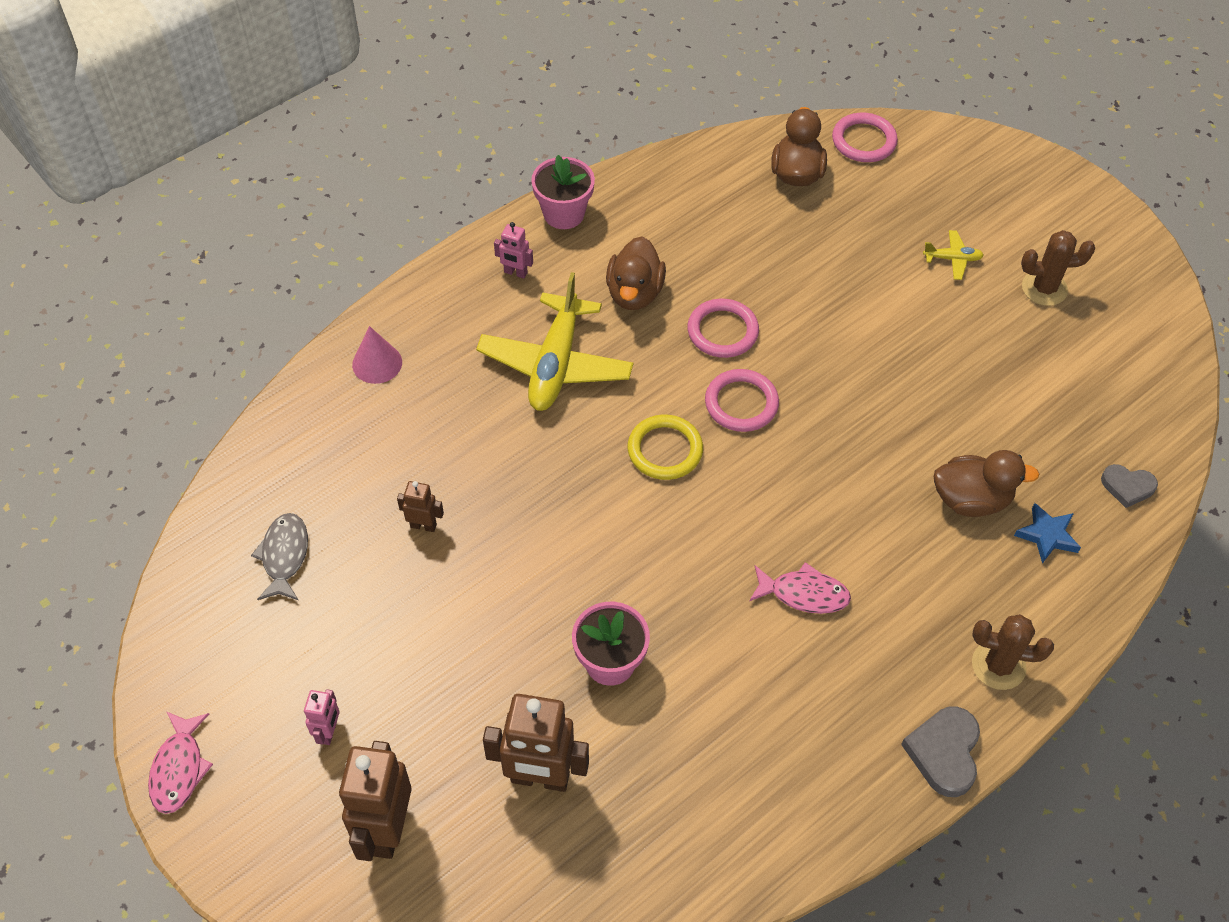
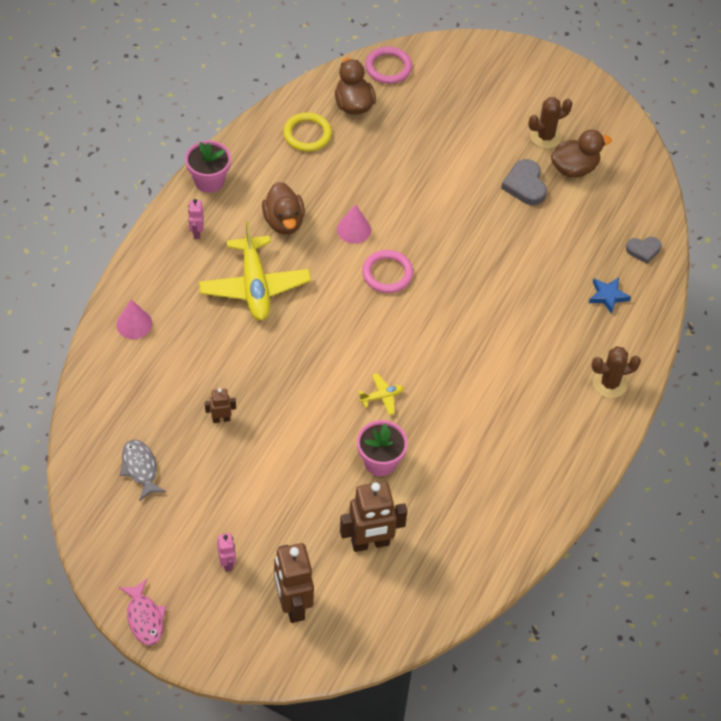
camera: 25 degrees left, 0 degrees up
pink robot [494,222,533,279] -> pink robot turned 90 degrees clockwise [188,199,204,239]
yellow ring [628,414,703,480] -> yellow ring moved to [283,112,332,152]
pink ring [687,299,759,358] -> pink cone [337,204,371,244]
pink fish [749,562,851,614] -> none
grey heart [901,707,980,797] -> grey heart moved to [501,159,547,205]
yellow plane [923,230,984,280] -> yellow plane moved to [358,373,404,415]
brown duck [934,450,1039,517] -> brown duck moved to [551,130,612,178]

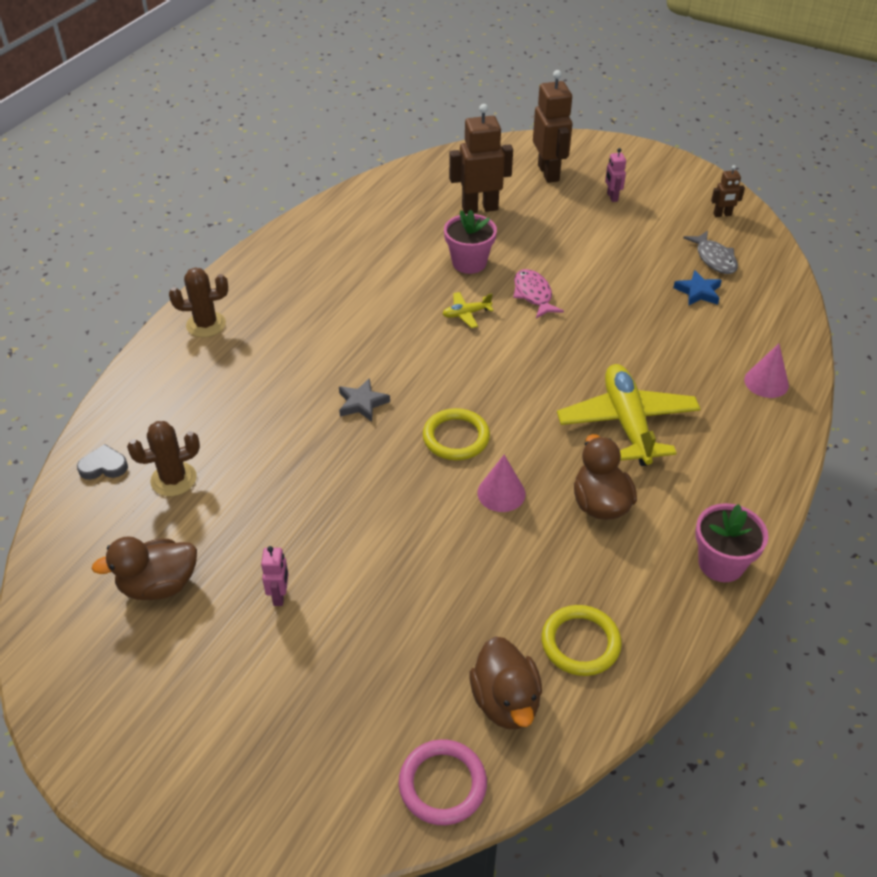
camera: 175 degrees left, 10 degrees down
pink fish [119,579,166,645] -> pink fish moved to [513,269,564,318]
pink robot [188,199,204,239] -> pink robot moved to [261,546,288,606]
brown robot [205,388,236,423] -> brown robot moved to [711,165,745,217]
pink ring [362,250,413,293] -> yellow ring [423,408,490,460]
grey heart [501,159,547,205] -> none
brown cactus [528,97,572,149] -> brown cactus moved to [127,421,200,496]
blue star [589,277,631,314] -> blue star moved to [673,270,722,306]
none -> grey star [339,378,390,422]

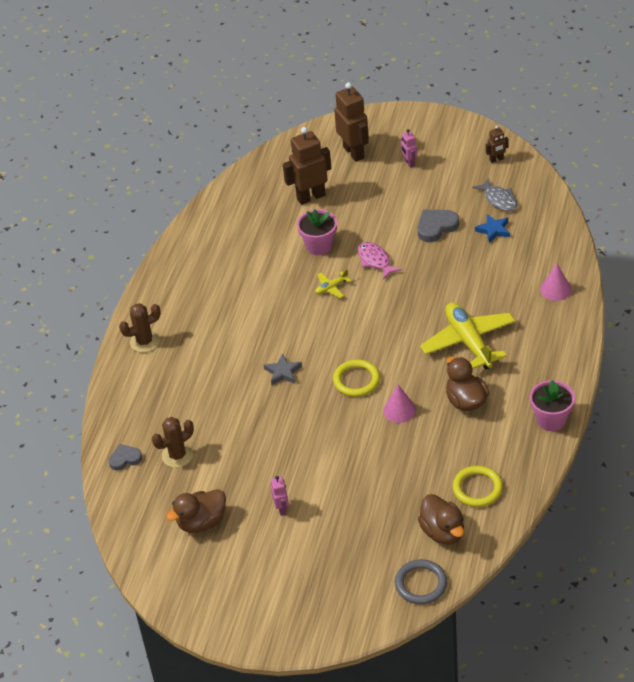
camera: 10 degrees left, 0 degrees up
pink ring [399,739,487,825] -> grey ring [395,559,447,604]
none -> grey heart [417,210,459,242]

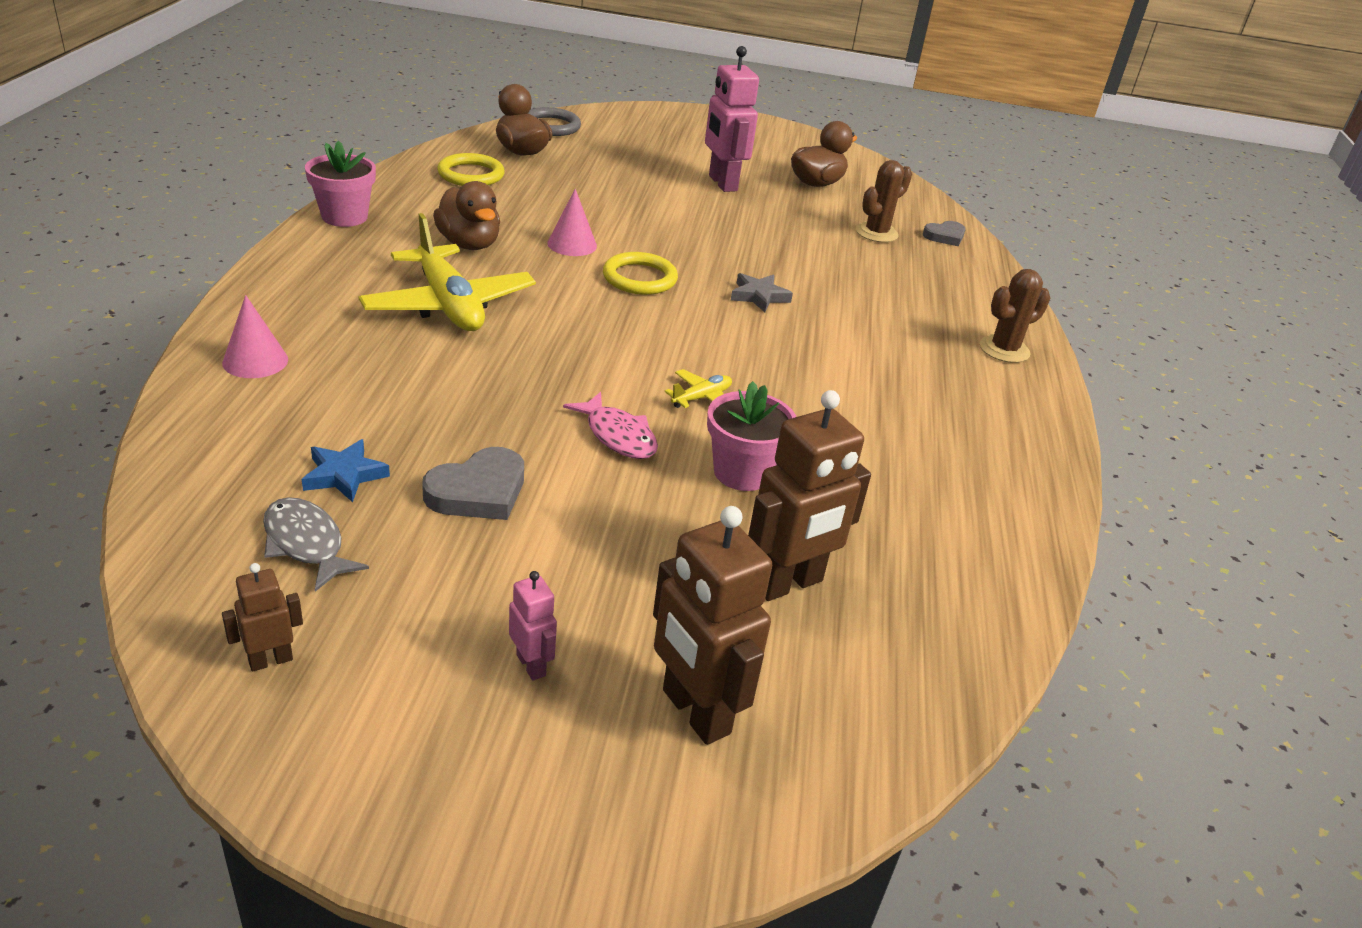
camera: 165 degrees right, 10 degrees down
pink robot [271,476,289,516] -> pink robot [705,46,759,192], size x2.03

